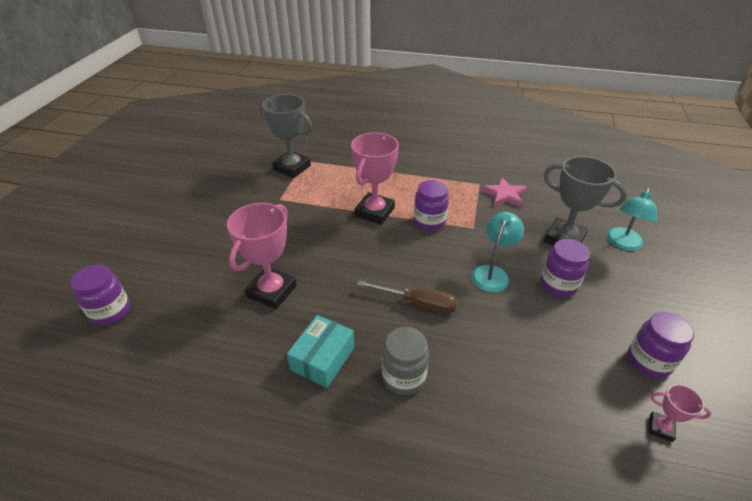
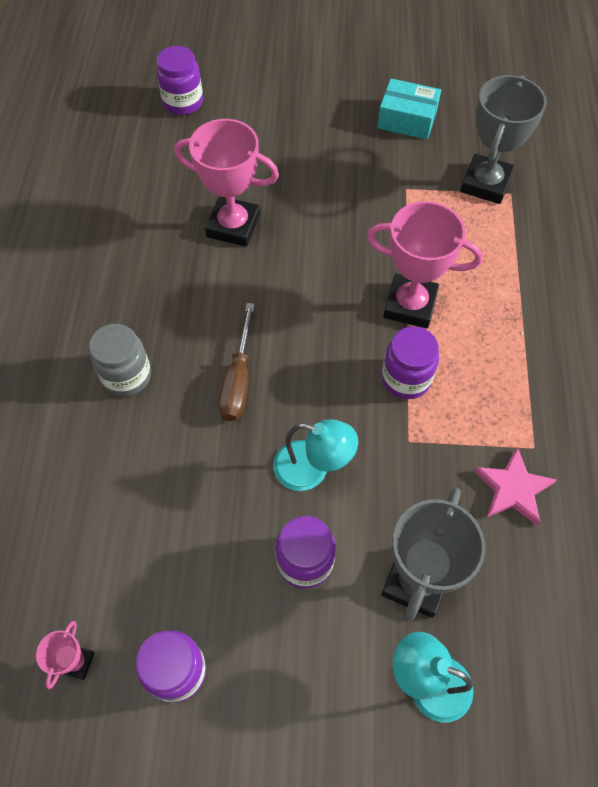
camera: 80 degrees right, 20 degrees up
turquoise box [287,315,354,388] -> turquoise box moved to [377,78,441,140]

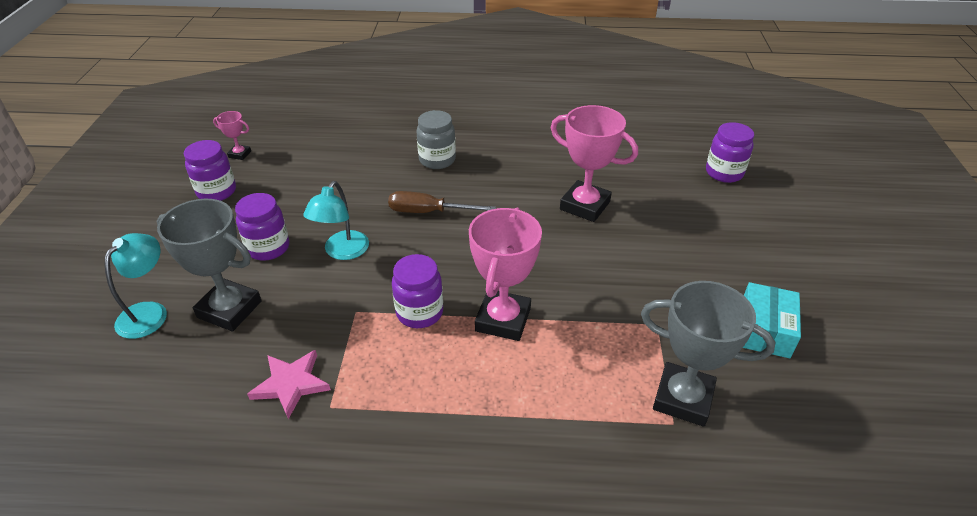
camera: 90 degrees right, 20 degrees down
pink trophy [174,119,279,247] -> pink trophy turned 75 degrees counterclockwise [551,105,638,222]

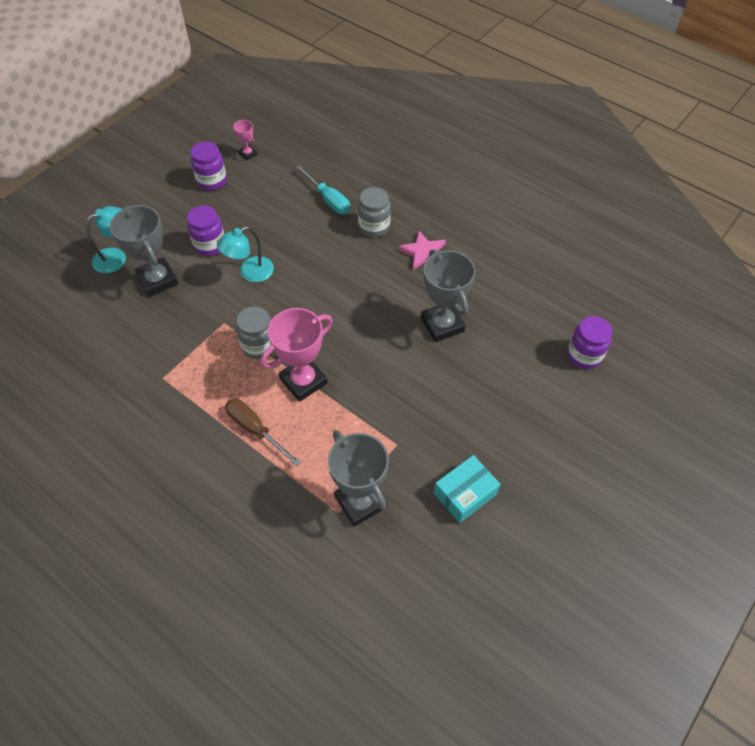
camera: 35 degrees right, 15 degrees up
pink star [247,350,331,419] -> pink star moved to [398,231,446,270]
brown screwdriver [388,191,496,213] -> brown screwdriver moved to [225,398,300,466]
purple jar [392,254,443,328] -> grey jar [236,306,274,359]
pink trophy [551,105,638,222] -> grey trophy [421,249,476,342]
none -> turquoise screwdriver [296,165,351,214]

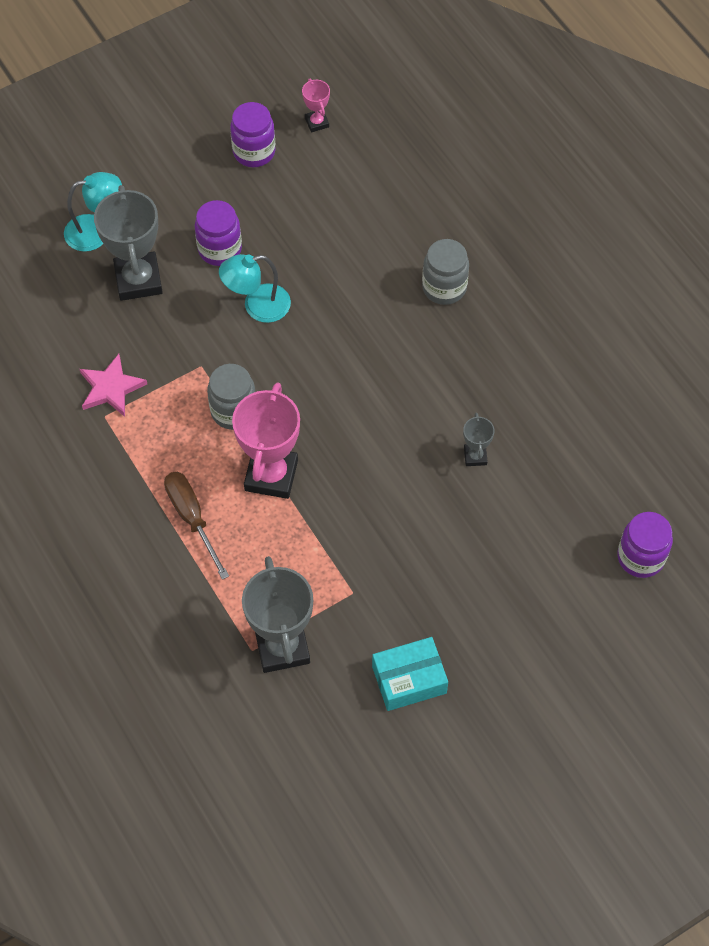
camera: 20 degrees right, 5 degrees up
pink trophy [261,308,333,402] -> pink trophy turned 60 degrees counterclockwise [232,382,300,499]
turquoise screwdriver [296,165,351,214] -> none
pink star [398,231,446,270] -> pink star moved to [80,354,147,417]
grey trophy [421,249,476,342] -> grey trophy [463,413,495,466], size x0.48

